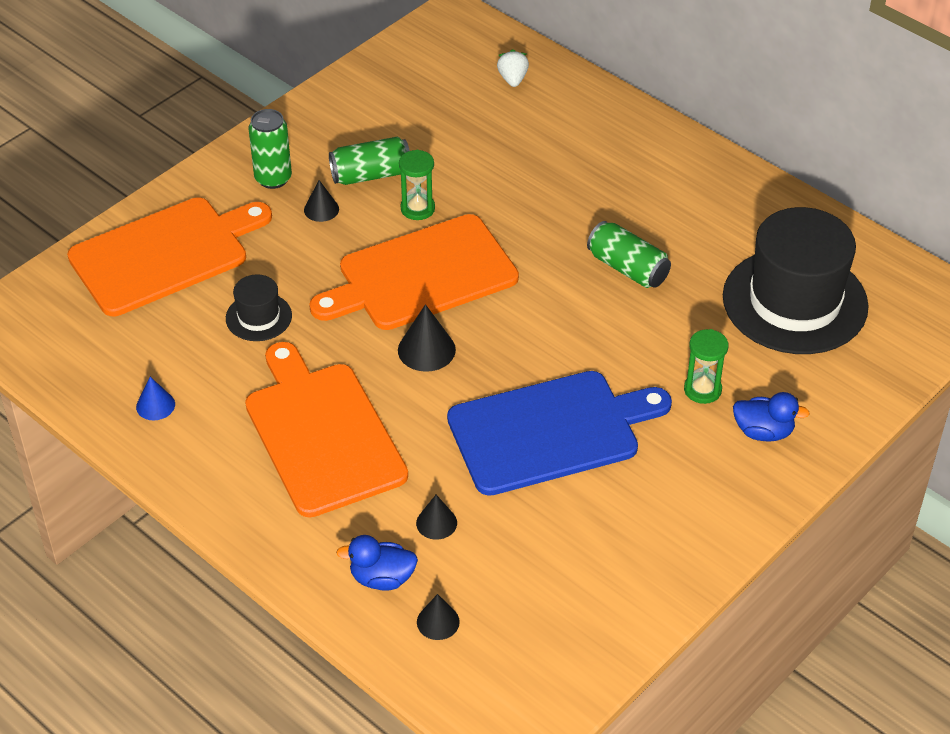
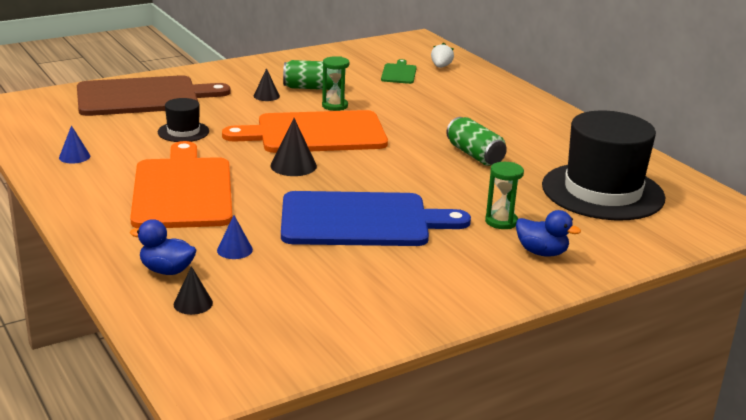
camera: 15 degrees right, 20 degrees down
orange cutting board [67,197,272,316] -> brown cutting board [77,75,231,116]
green can [248,109,292,189] -> none
black cone [416,495,457,540] -> blue cone [217,215,253,259]
none -> green cutting board [381,59,417,84]

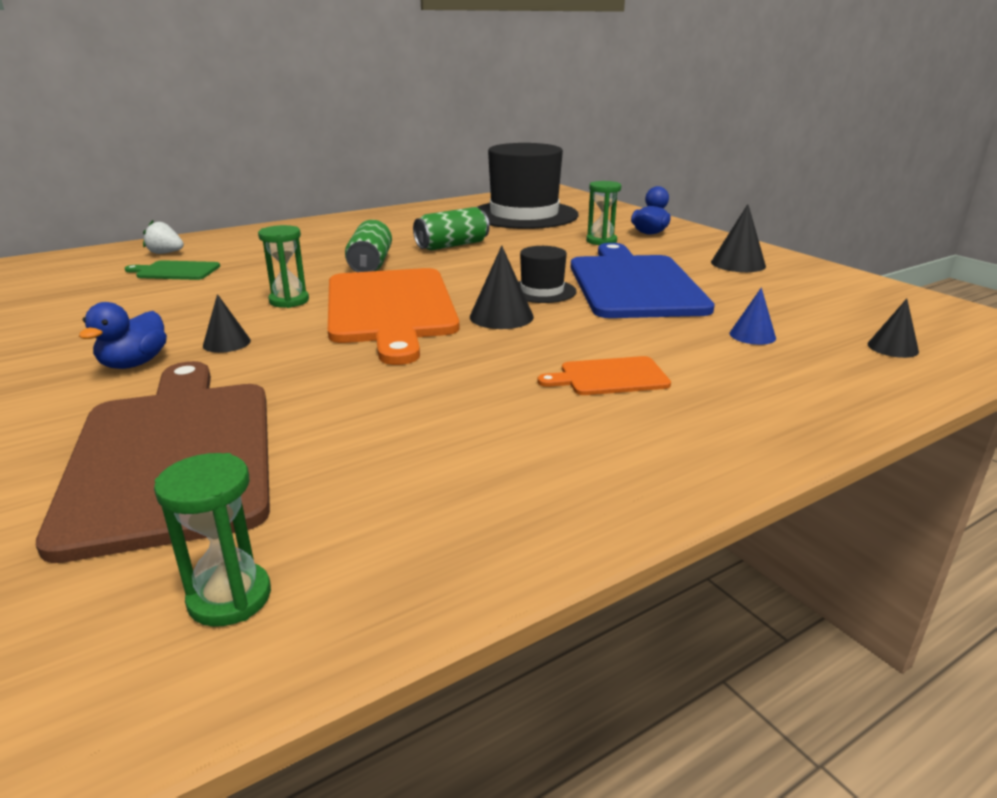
camera: 90 degrees left, 0 degrees up
blue cone [59,125,90,164] -> none
orange cutting board [130,141,232,228] -> orange cutting board [538,356,671,395], size x0.45
blue duck [130,219,196,275] -> blue duck moved to [79,302,167,369]
black hat [158,98,209,142] -> black hat moved to [519,246,577,303]
green can [283,60,334,90] -> green can moved to [345,220,392,272]
none -> green hourglass [154,453,271,627]
none -> black cone [711,204,766,272]

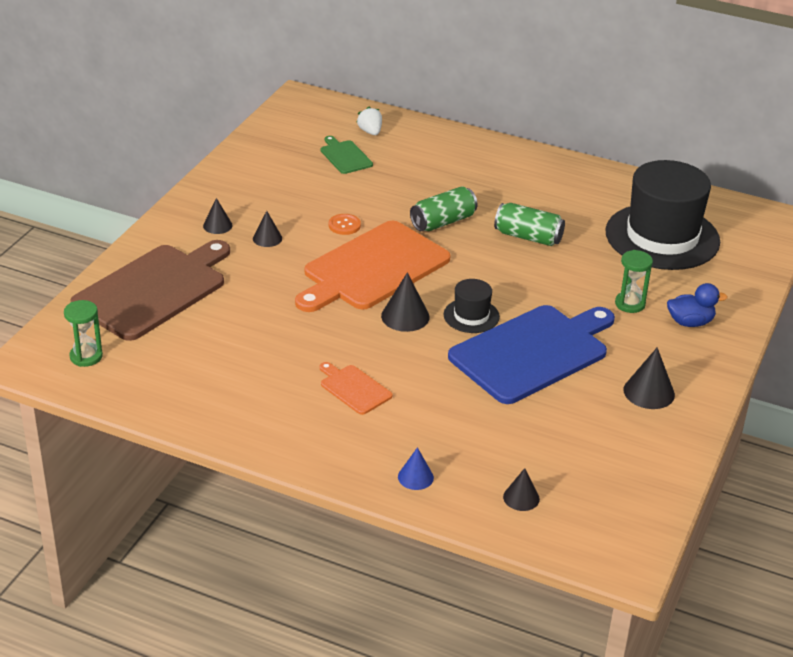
camera: 55 degrees right, 10 degrees up
blue duck [79,302,167,369] -> black cone [203,198,233,234]
green hourglass [258,225,309,308] -> orange button [329,214,361,235]
blue cone [730,288,776,345] -> blue cone moved to [398,447,434,490]

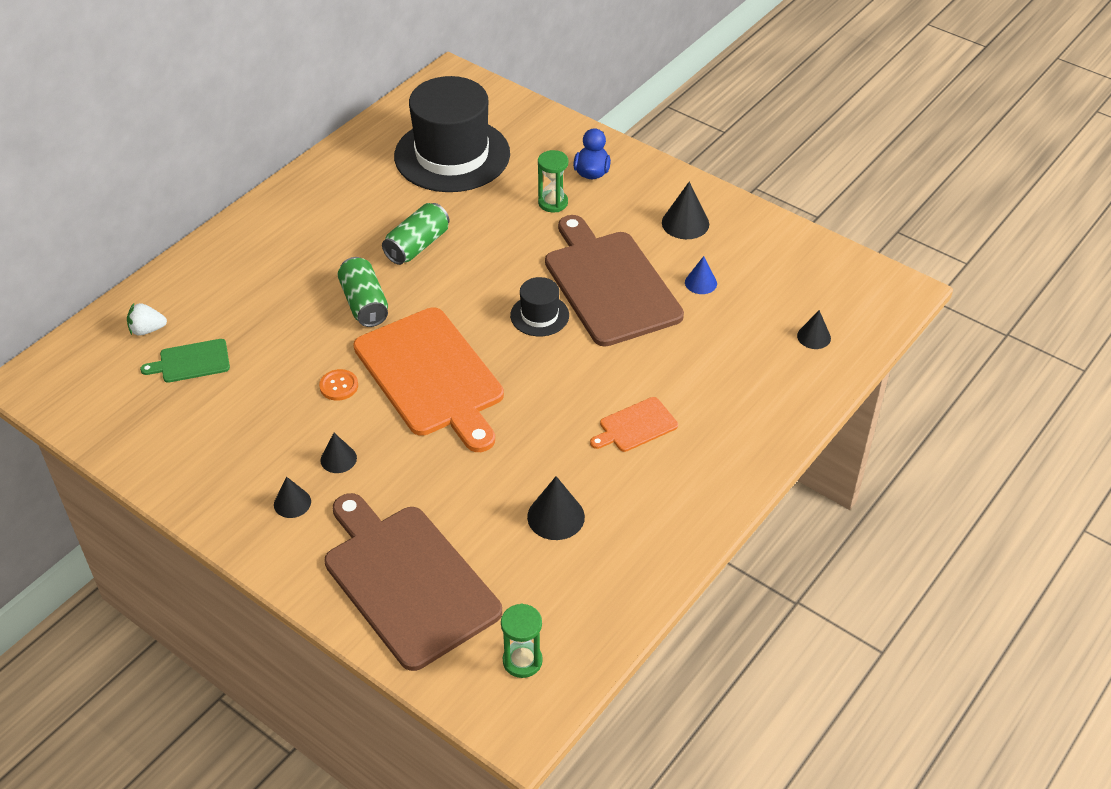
camera: 75 degrees left, 10 degrees up
black cone [381,272,430,332] -> black cone moved to [527,476,585,540]
blue cone [398,447,434,490] -> blue cone moved to [685,256,717,294]
blue cutting board [448,305,615,404] -> brown cutting board [545,215,684,347]

